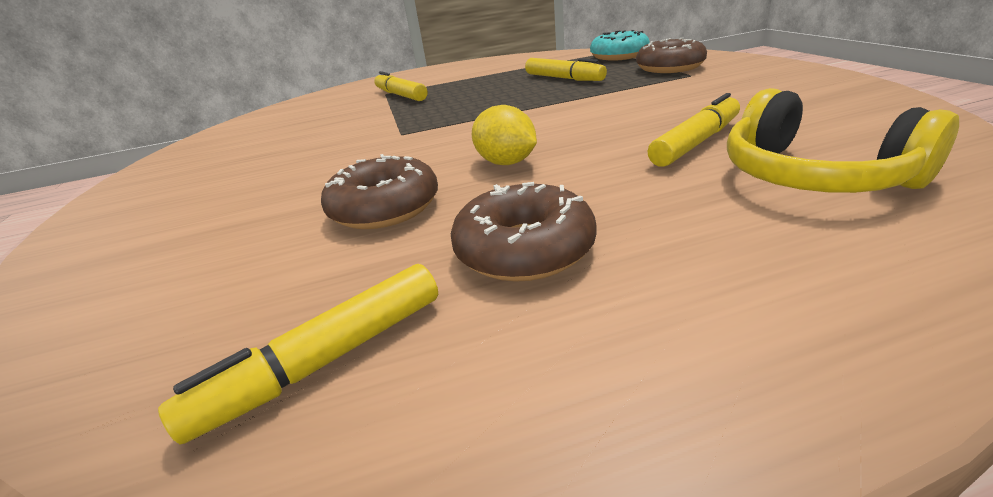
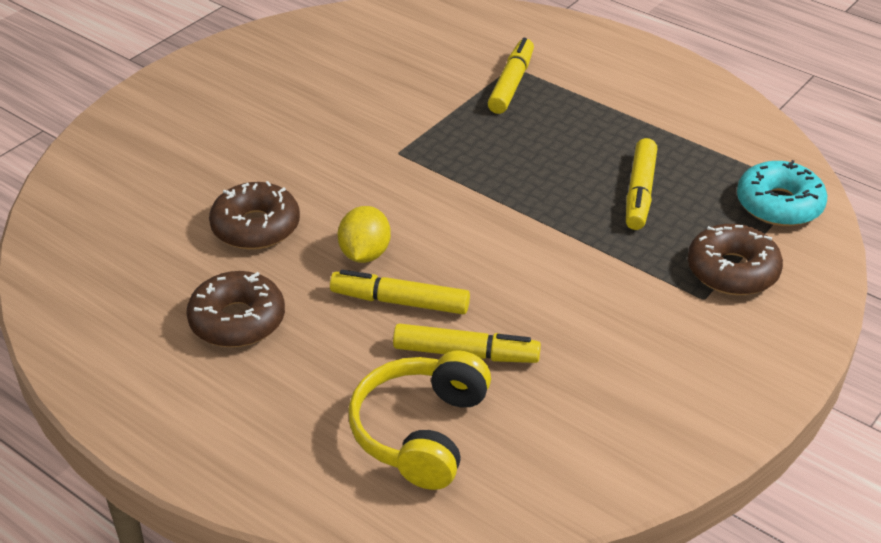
camera: 50 degrees right, 10 degrees up
yellow marker [158,264,438,444] -> yellow marker moved to [330,270,470,314]

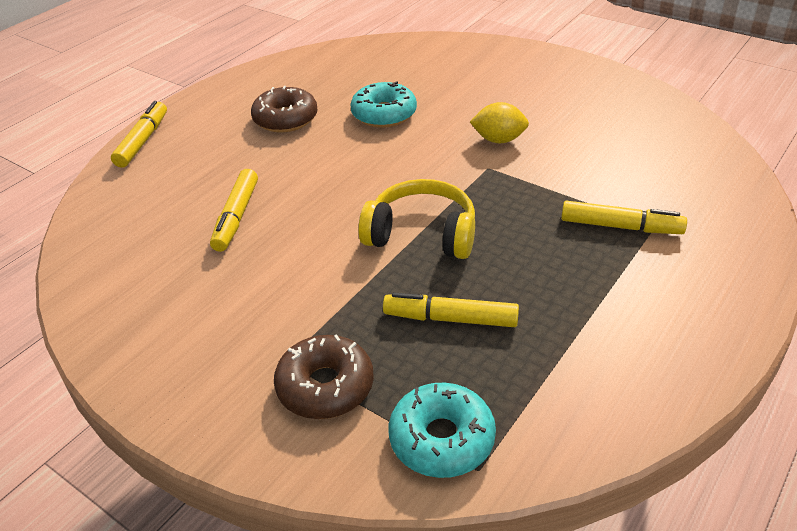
camera: 90 degrees right, 0 degrees up
brown donut [209,181,300,250] -> turquoise donut [350,81,417,128]
yellow marker [330,270,470,314] -> yellow marker moved to [111,101,167,168]
yellow lemon [338,206,391,263] -> yellow lemon moved to [470,102,529,143]
yellow headphones [348,350,491,490] -> yellow headphones moved to [358,179,475,259]

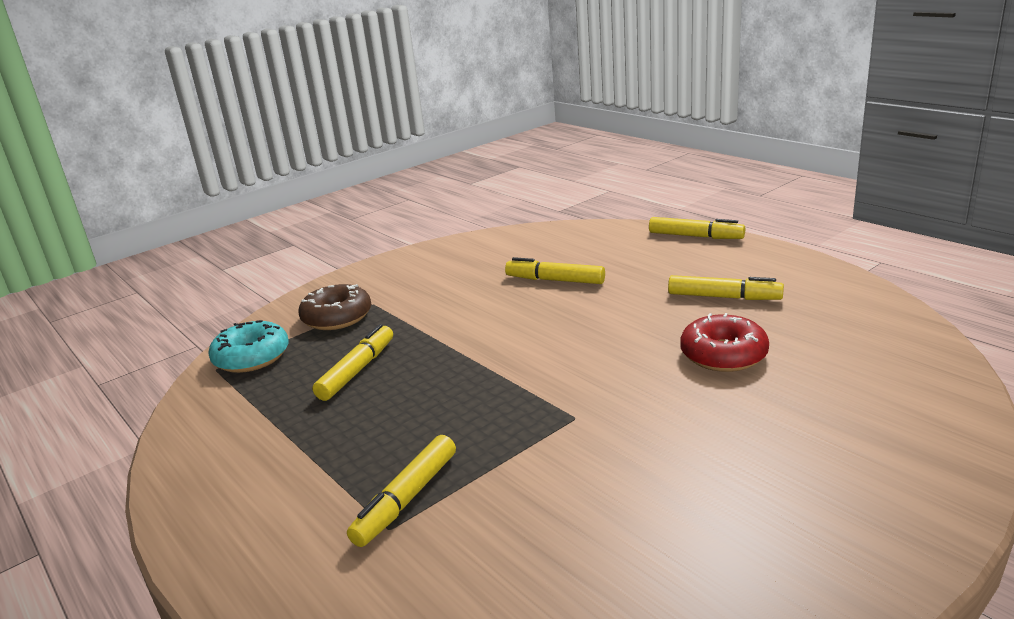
camera: 105 degrees right, 15 degrees down
brown donut [251,86,318,132] -> yellow marker [668,275,784,300]
turquoise donut [350,81,417,128] -> red donut [680,313,769,372]
yellow headphones [358,179,475,259] -> none
yellow lemon [470,102,529,143] -> none

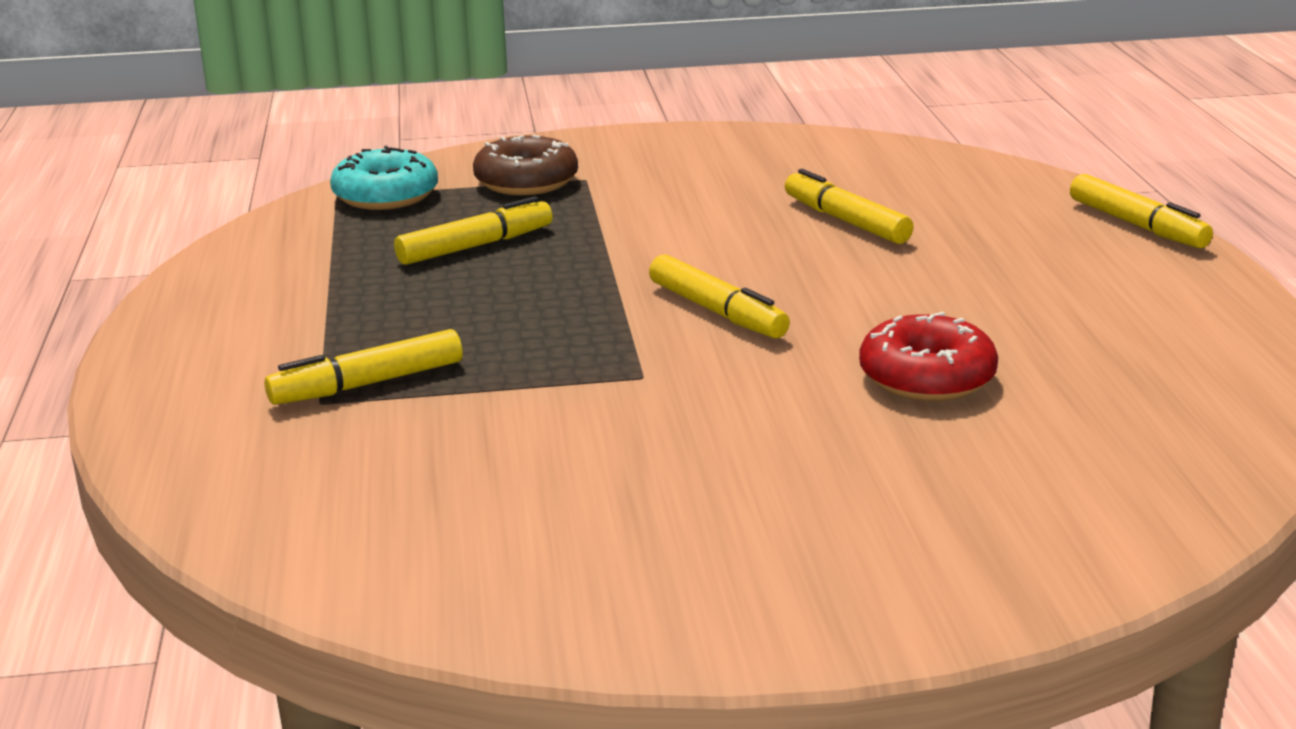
camera: 30 degrees right, 0 degrees up
yellow marker [668,275,784,300] -> yellow marker moved to [649,254,790,338]

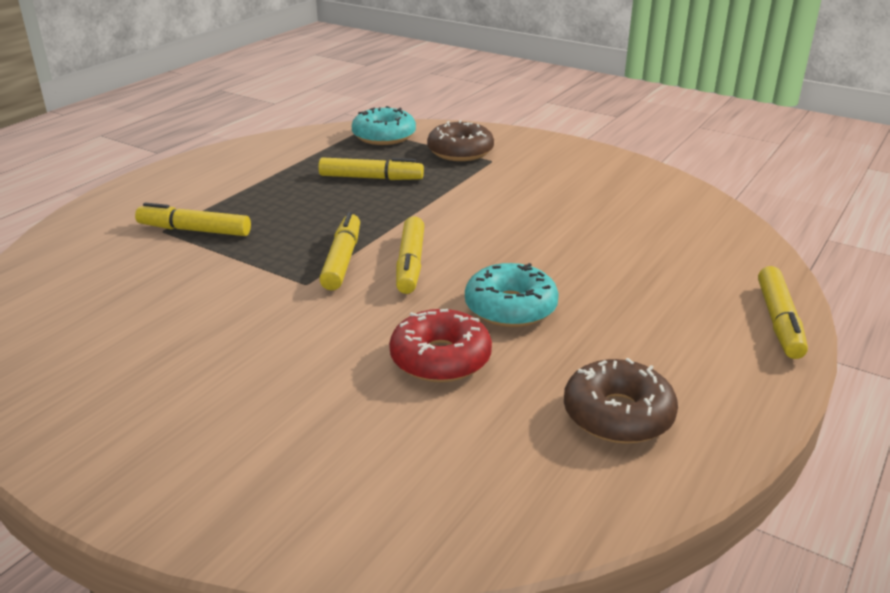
camera: 40 degrees right, 5 degrees up
yellow marker [785,169,913,244] -> yellow marker moved to [319,212,360,290]
none -> turquoise donut [465,263,559,327]
none -> brown donut [564,358,678,444]

